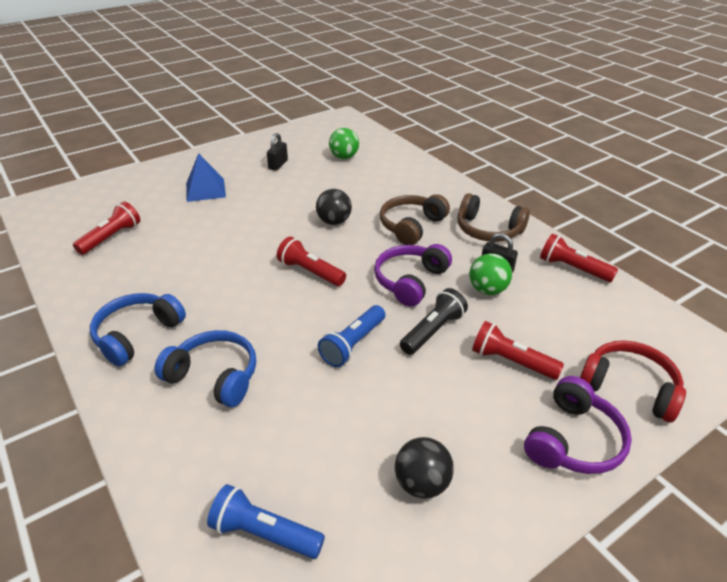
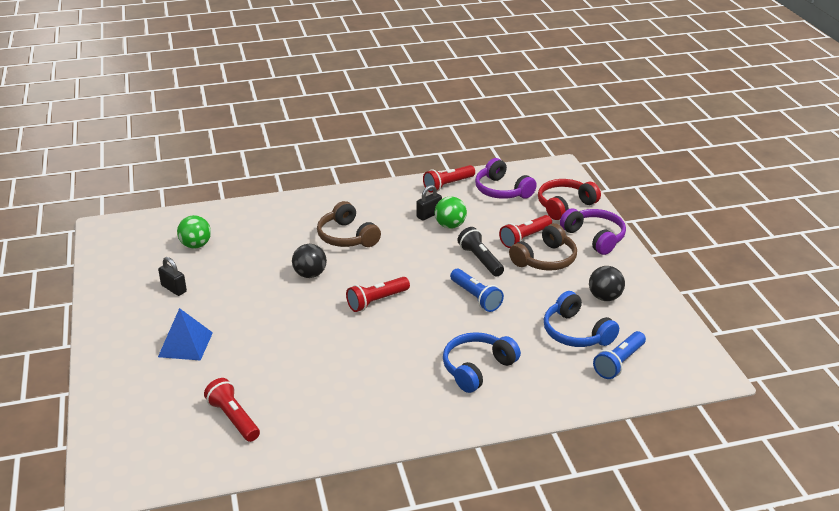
camera: 70 degrees left, 5 degrees down
blue headphones [90,293,186,367] -> blue headphones moved to [544,291,619,347]
purple headphones [374,244,452,307] -> purple headphones moved to [475,158,537,199]
brown headphones [457,193,530,242] -> brown headphones moved to [509,223,577,271]

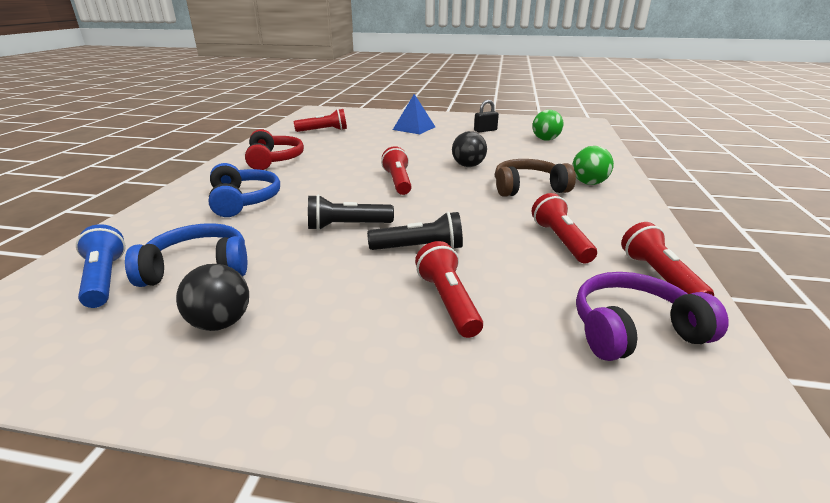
camera: 115 degrees right, 5 degrees down
black padlock [417,185,442,221] -> red flashlight [532,193,597,263]
green ball [435,196,467,229] -> green ball moved to [572,146,614,185]
blue flashlight [450,269,504,312] -> black flashlight [308,195,394,231]
brown headphones [509,223,577,271] -> none
red headphones [538,179,601,220] -> red headphones moved to [245,129,304,170]
purple headphones [560,208,626,255] -> none

